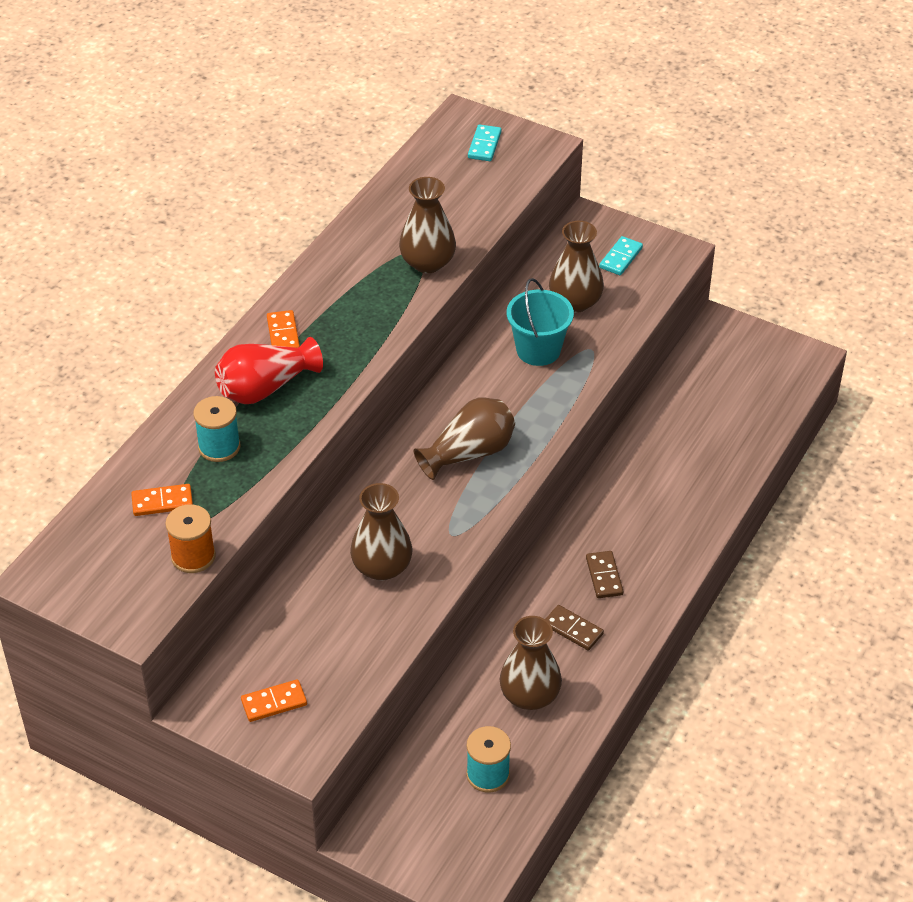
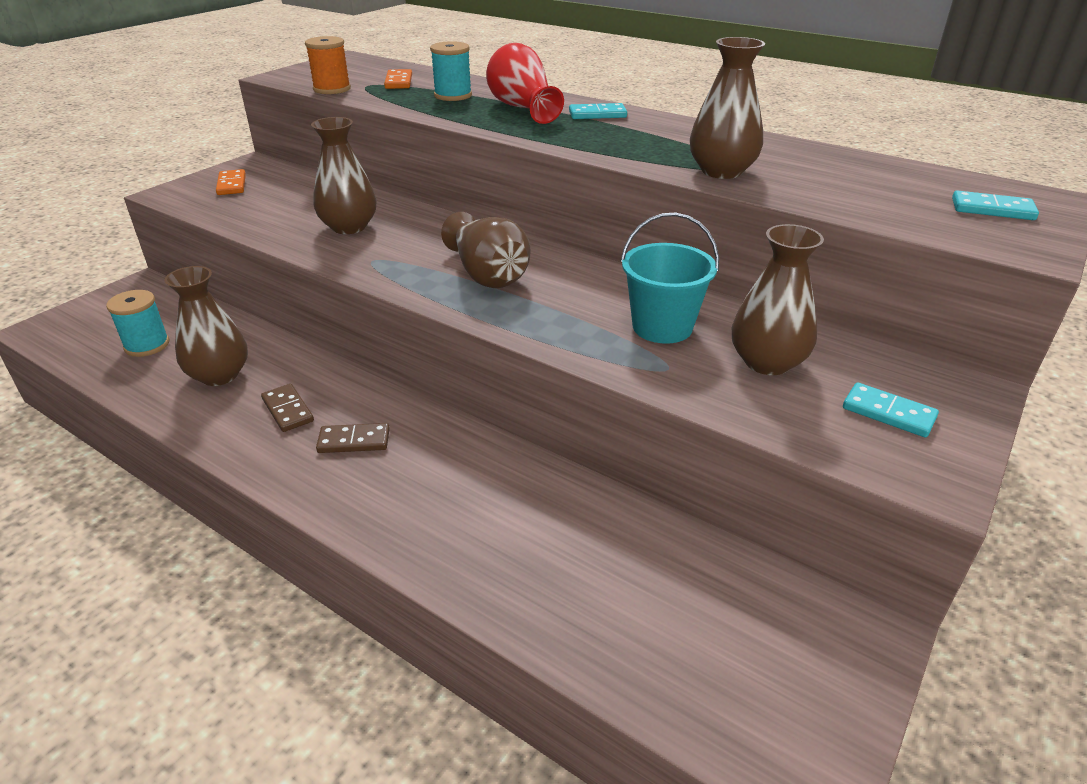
camera: 95 degrees right, 10 degrees down
orange domino [267,310,300,348] -> turquoise domino [569,103,627,119]
brown domino [546,605,604,650] -> brown domino turned 75 degrees counterclockwise [261,384,314,432]

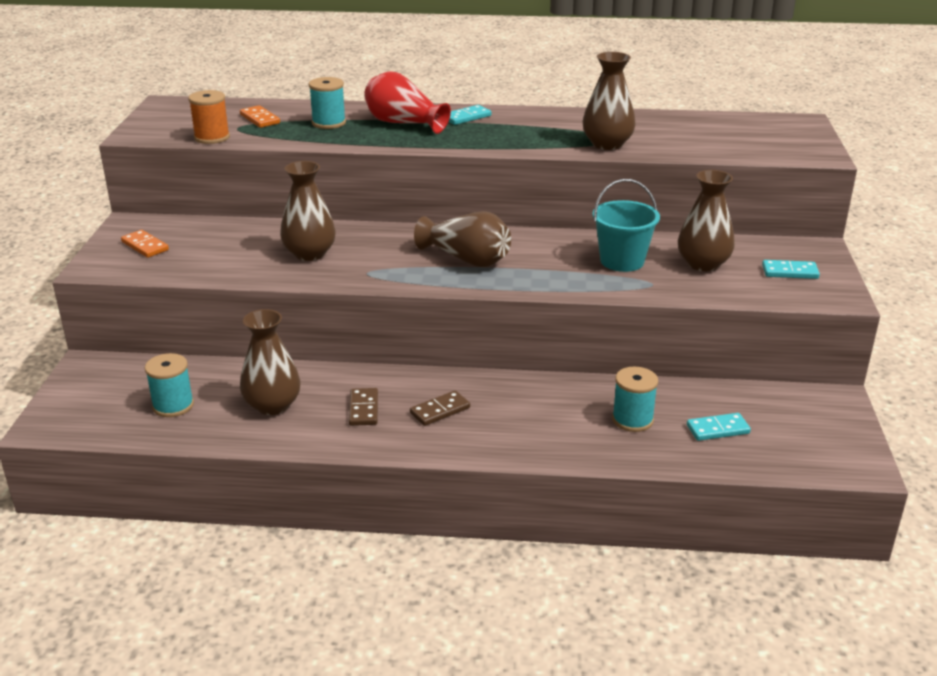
camera: 30 degrees left, 5 degrees down
brown domino [261,384,314,432] -> brown domino turned 60 degrees clockwise [349,388,378,426]
turquoise domino [952,190,1039,220] -> turquoise domino moved to [687,413,751,441]
none -> turquoise spool [612,367,658,432]

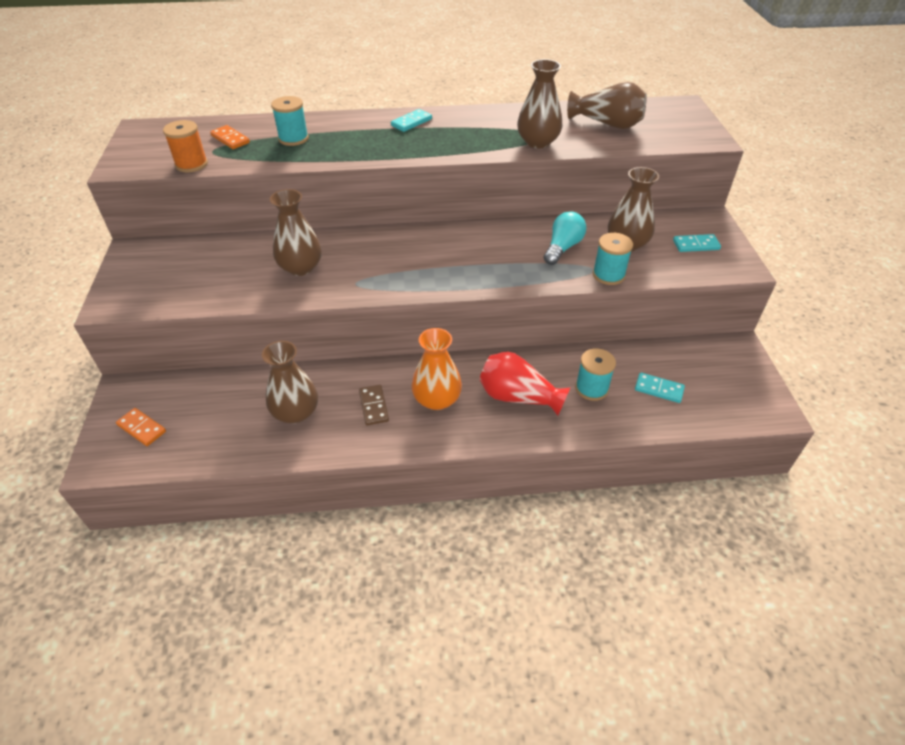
camera: 10 degrees left, 15 degrees up
orange domino [121,230,169,258] -> orange domino moved to [116,408,166,446]
turquoise spool [145,353,194,417] -> turquoise spool moved to [593,233,633,285]
red vase [364,71,451,134] -> red vase moved to [479,352,571,416]
brown domino [410,391,470,426] -> orange vase [411,328,462,410]
brown vase [414,211,511,267] -> brown vase moved to [567,82,647,129]
turquoise bucket [593,179,660,272] -> turquoise light bulb [544,211,586,265]
turquoise domino [687,413,751,441] -> turquoise domino turned 45 degrees clockwise [635,373,685,403]

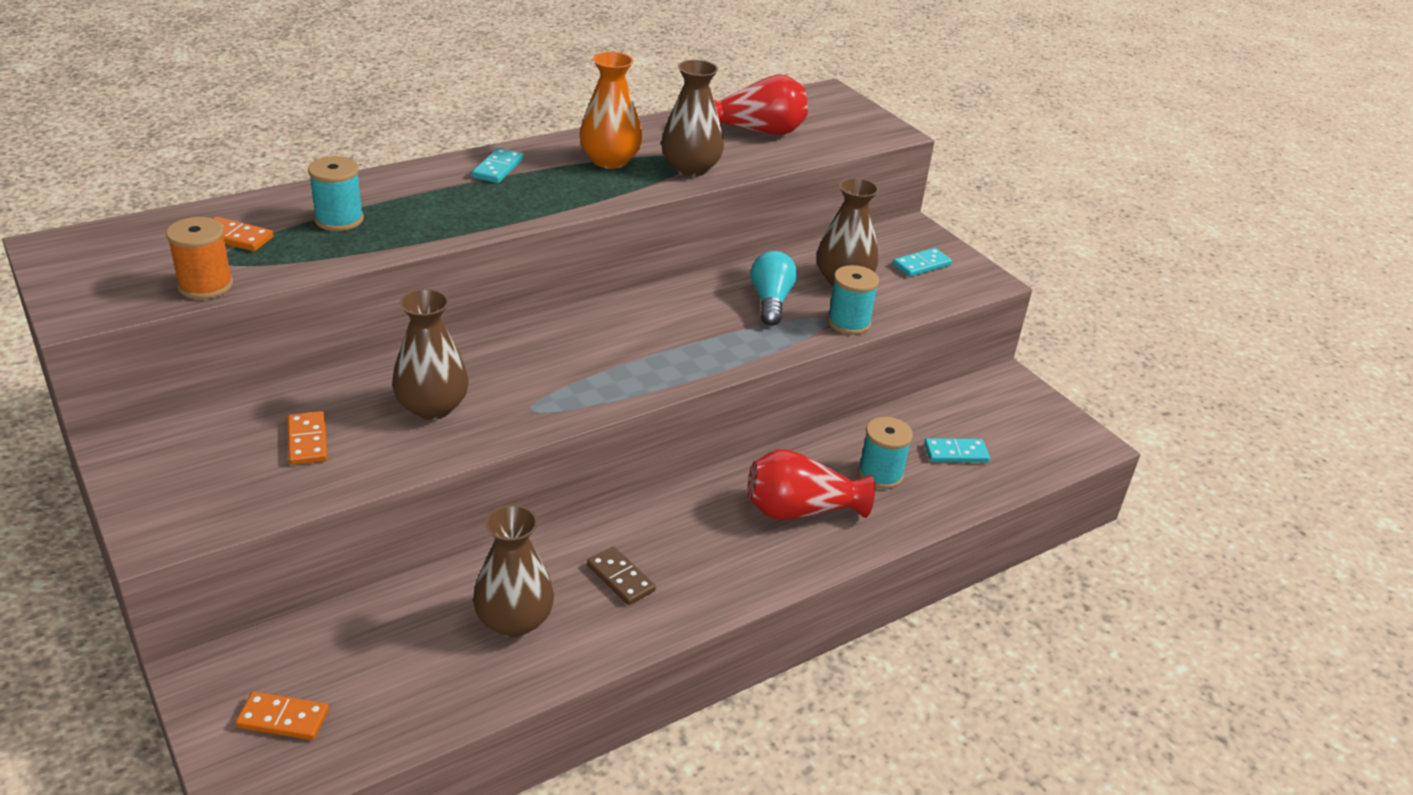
camera: 30 degrees left, 10 degrees down
orange vase [411,328,462,410] -> orange vase moved to [579,52,643,169]
brown vase [567,82,647,129] -> red vase [713,75,808,135]
none -> orange domino [287,411,328,465]

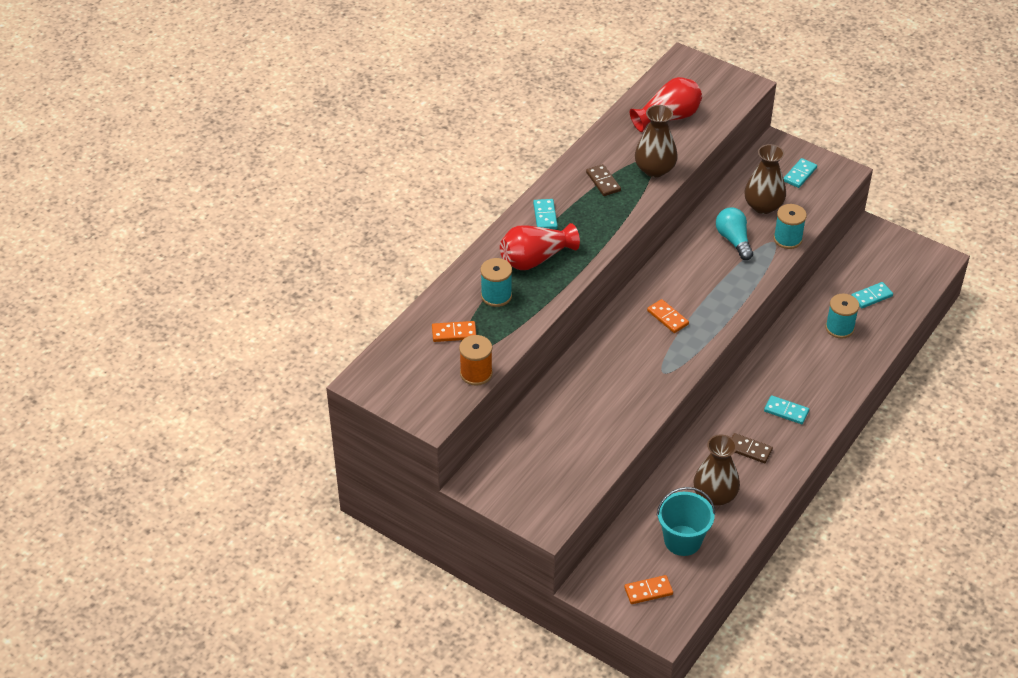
camera: 20 degrees left, 10 degrees up
orange domino [287,411,328,465] -> orange domino moved to [647,299,689,333]
brown vase [392,289,468,420] -> none
orange vase [579,52,643,169] -> brown domino [586,164,621,196]
red vase [748,449,875,520] -> red vase moved to [500,223,580,270]
none -> turquoise bucket [657,487,715,556]
none -> turquoise domino [764,395,809,424]

